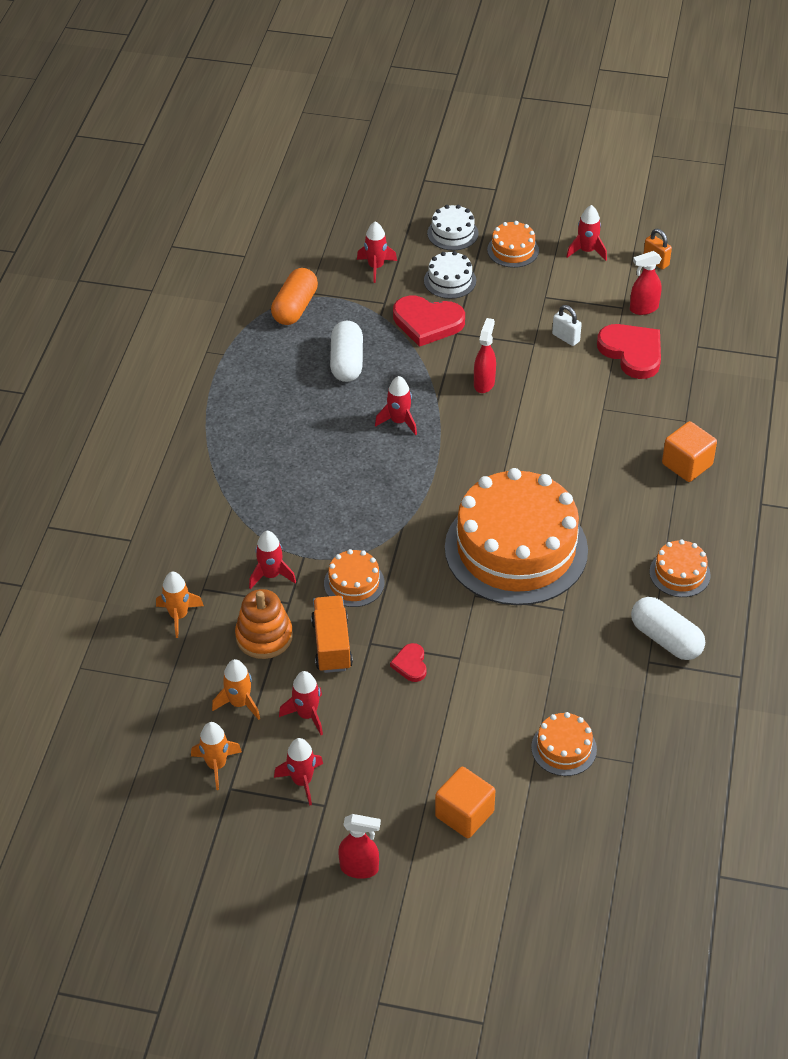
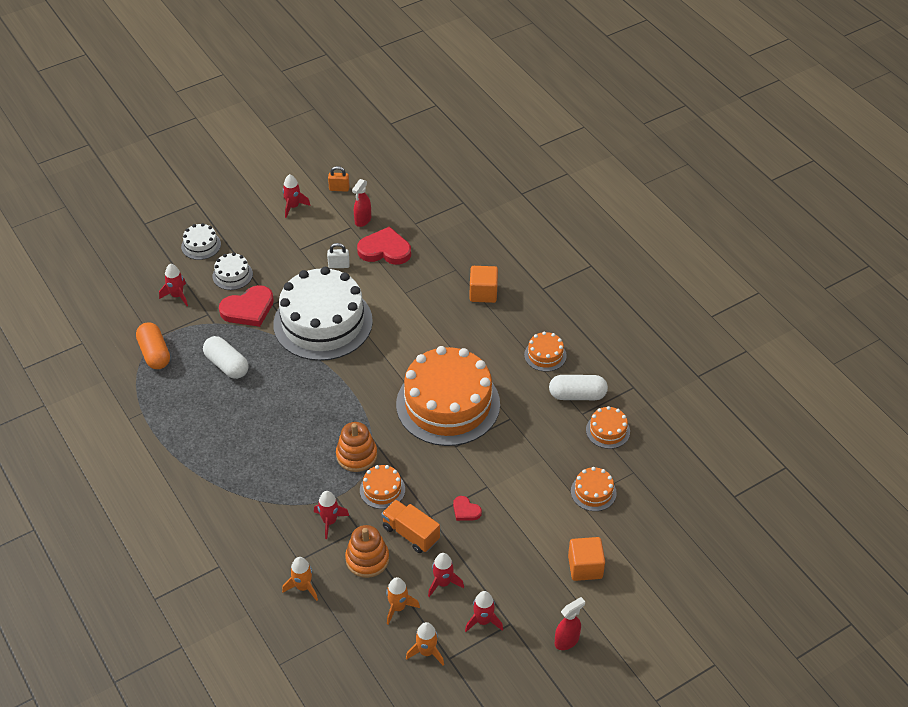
camera: 45 degrees left, 0 degrees up
red rocket [375,376,417,435] -> none
red spray bottle [474,318,496,393] -> white cake [273,267,373,361]
orange cake [487,221,539,268] -> orange cake moved to [586,406,630,449]
none -> orange stacking toy [336,422,377,472]

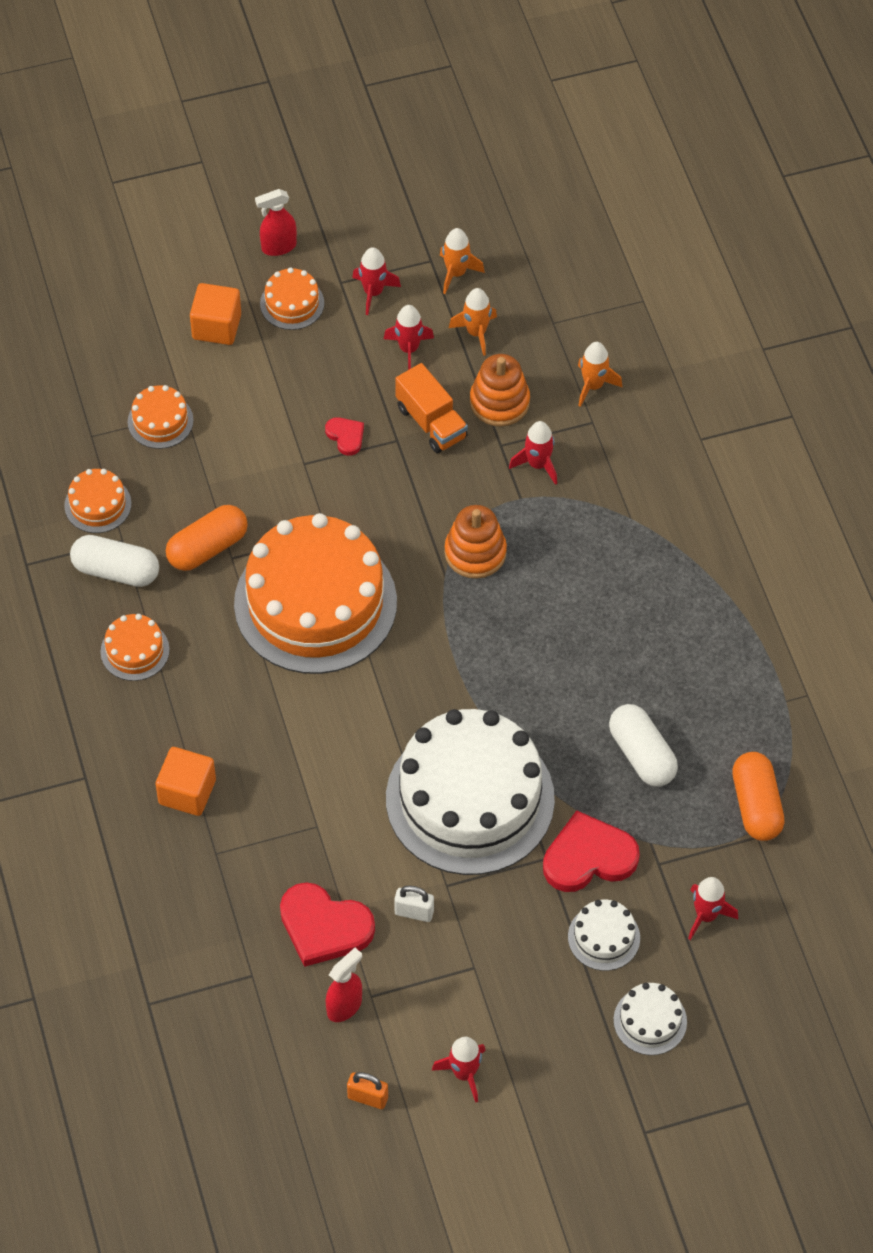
camera: 165 degrees left, 10 degrees up
orange cake [360,465,405,509] -> orange cake moved to [260,267,324,330]
none -> orange capsule [166,505,248,571]

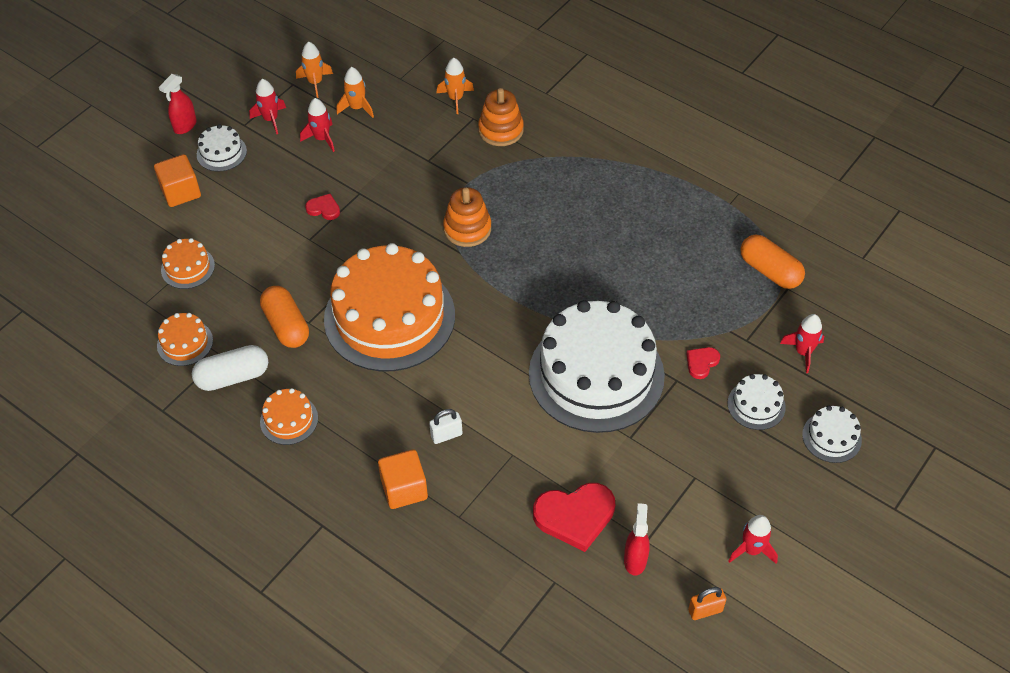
camera: 35 degrees left, 5 degrees down
orange capsule [166,505,248,571] -> orange capsule turned 45 degrees counterclockwise [260,286,309,348]
orange cake [260,267,324,330] -> white cake [197,124,247,172]
white padlock [394,886,434,922] -> white padlock moved to [429,409,462,444]
orange truck [395,363,468,453] -> none
orange stacking toy [470,354,530,427] -> orange stacking toy moved to [478,88,524,146]
red rocket [509,421,557,485] -> none
red heart [543,810,640,892] -> red heart [686,347,720,379], size x0.50
white capsule [609,704,678,787] -> none

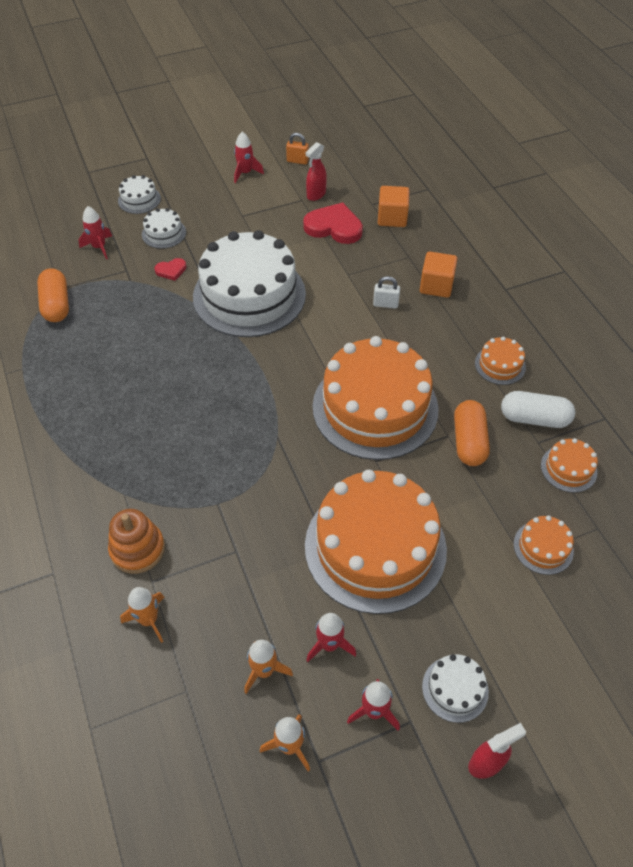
camera: 150 degrees left, 0 degrees up
orange cube [154,154,201,207] -> orange cube moved to [378,186,410,227]
red heart [305,194,340,220] -> orange cake [305,470,447,614]
orange stacking toy [443,187,491,247] -> none

